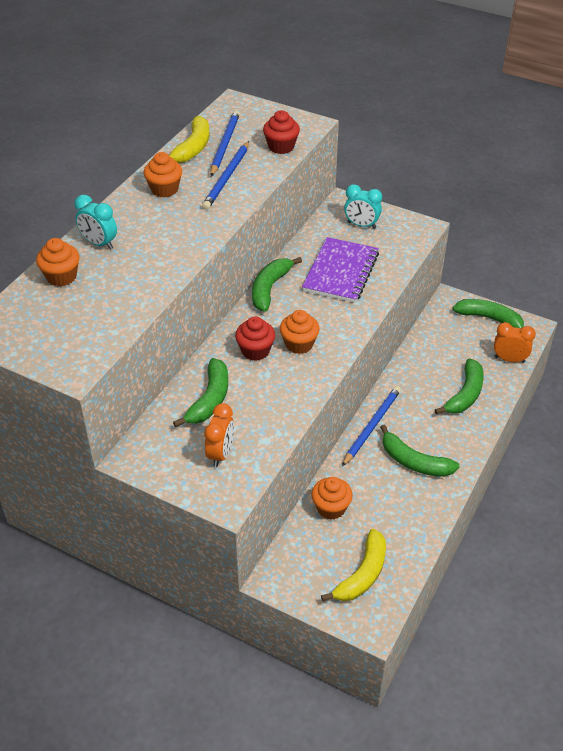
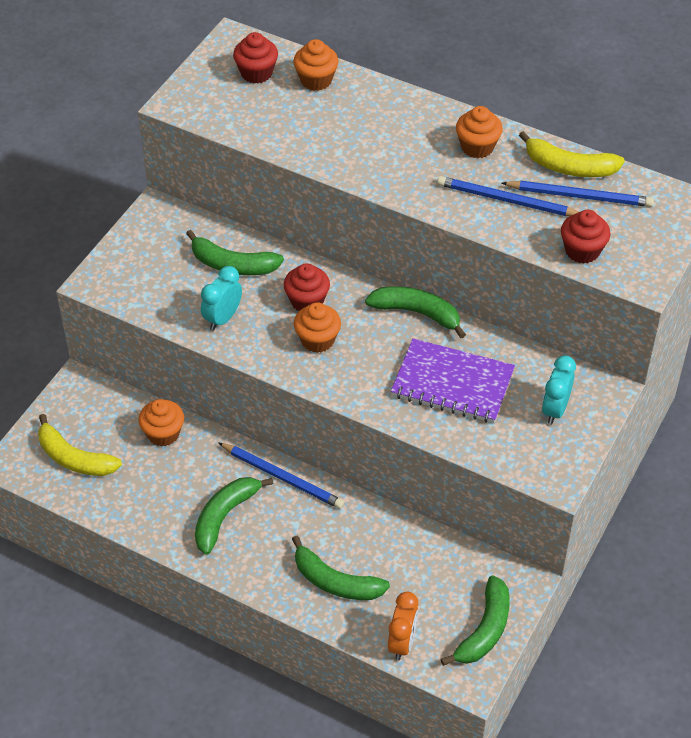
camera: 90 degrees right, 5 degrees up
turquoise clock [74,195,117,250] -> turquoise clock moved to [201,266,242,331]
orange clock [204,403,234,467] -> none
none -> red cupcake [233,32,278,84]

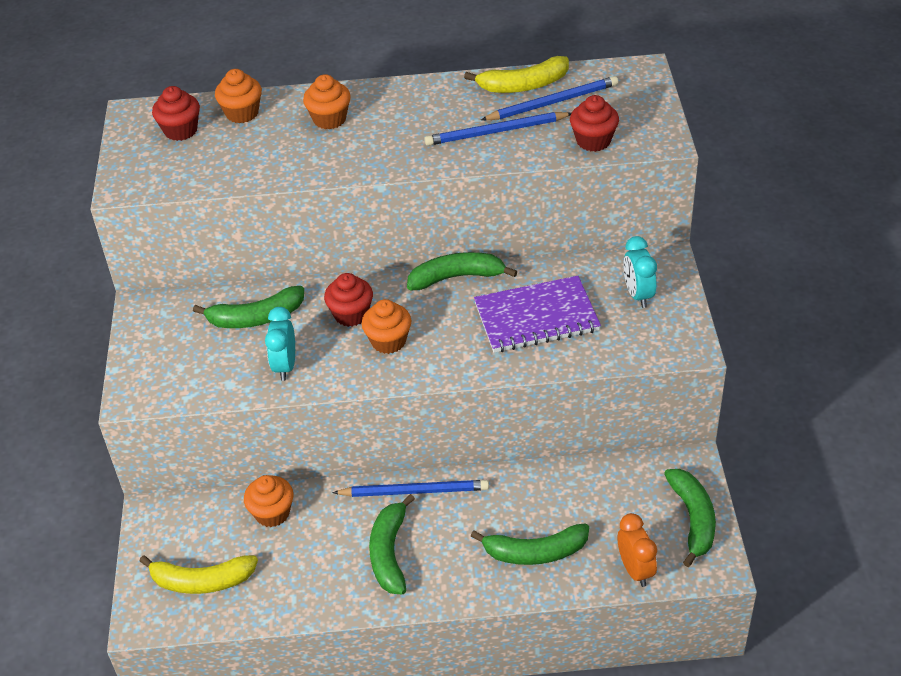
camera: 30 degrees left, 5 degrees down
orange cupcake [456,106,503,158] -> orange cupcake moved to [303,74,351,129]

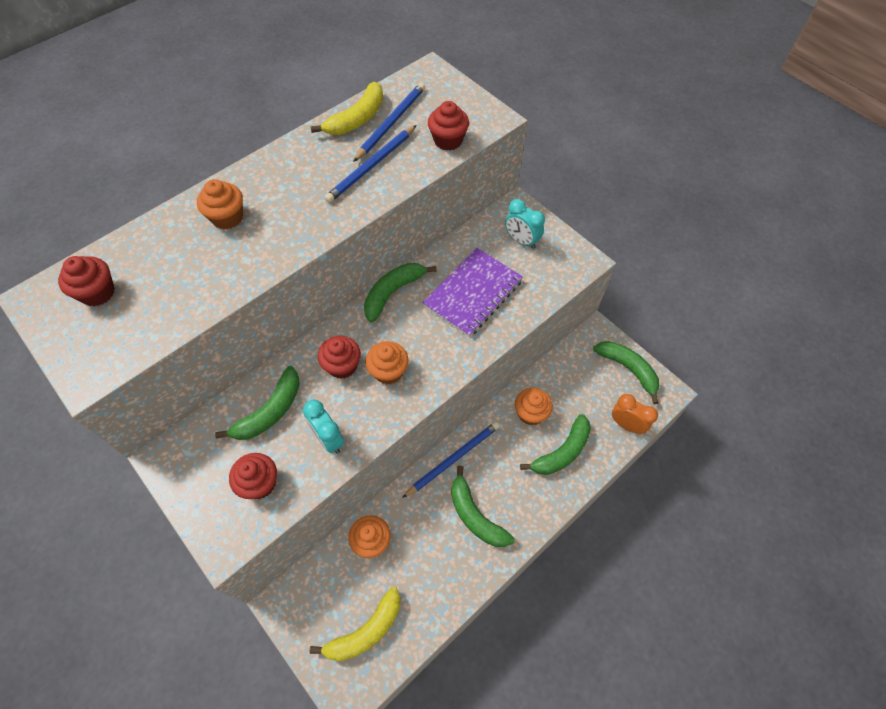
camera: 40 degrees left, 15 degrees up
orange cupcake [215,69,262,123] -> orange cupcake moved to [515,388,553,425]
none -> red cupcake [229,453,277,499]

